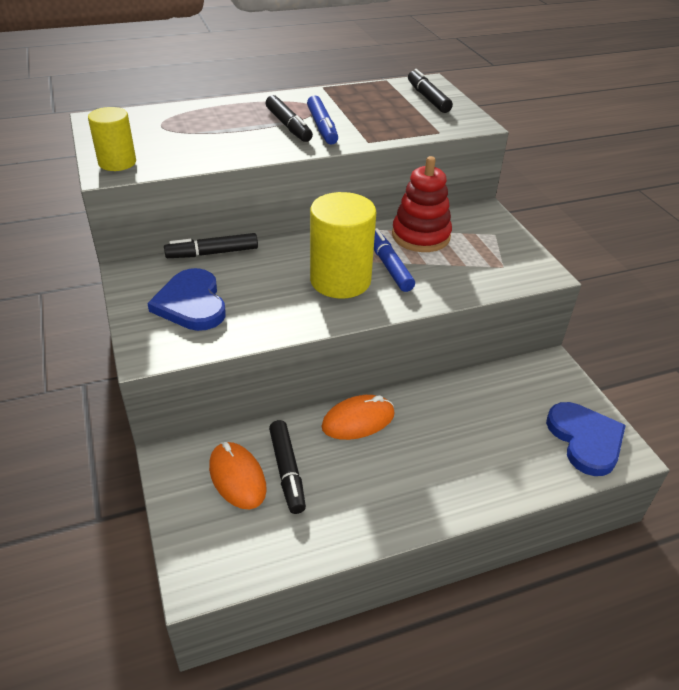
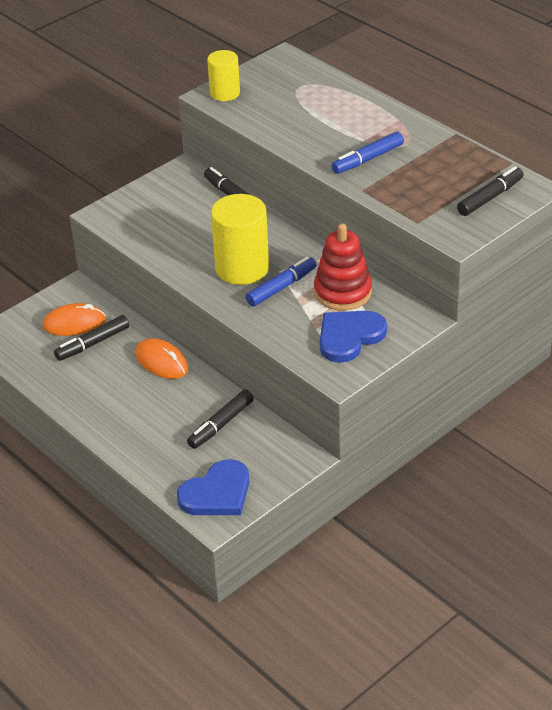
camera: 70 degrees right, 0 degrees up
blue heart [147,268,226,331] -> blue heart moved to [320,311,387,363]
orange mouse [209,442,267,509] -> orange mouse turned 45 degrees clockwise [43,303,106,336]
black marker [266,95,313,142] -> black marker moved to [187,389,254,449]

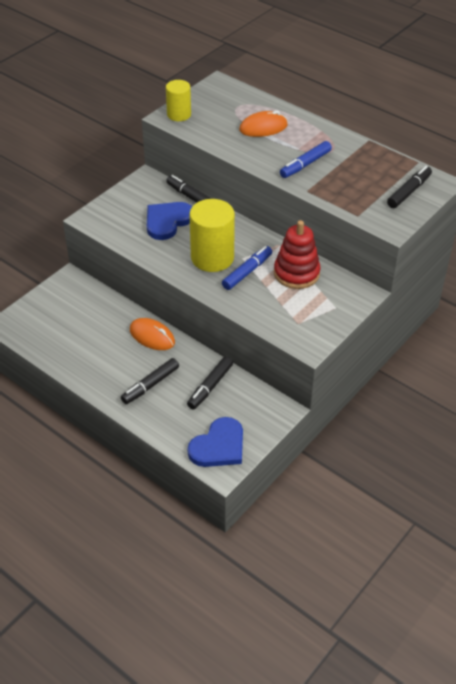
camera: 10 degrees left, 5 degrees up
orange mouse [43,303,106,336] -> orange mouse moved to [239,110,288,137]
black marker [54,315,129,361] -> black marker moved to [121,358,179,404]
blue heart [320,311,387,363] -> blue heart moved to [147,202,192,240]

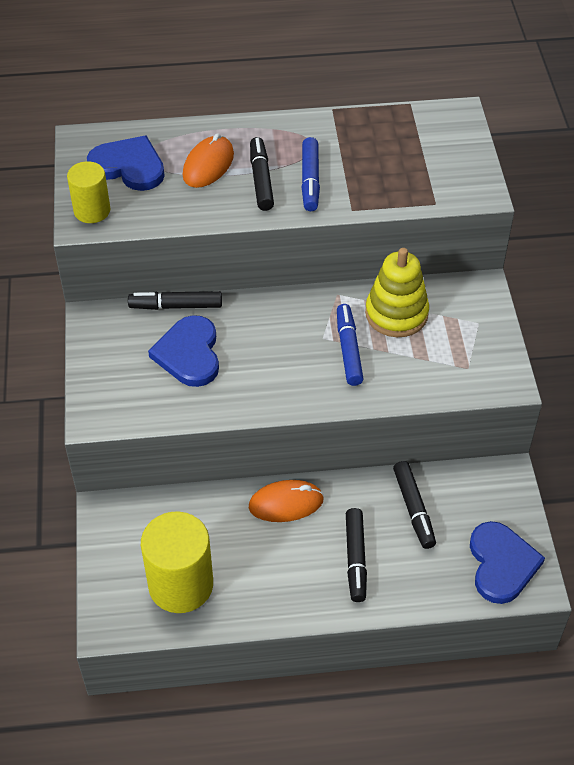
camera: 45 degrees left, 5 degrees up
yellow cylinder [189,199,235,272] -> yellow cylinder moved to [141,512,213,613]
red stacking toy [274,220,321,289] -> yellow stacking toy [365,248,429,337]
black marker [387,166,432,208] -> black marker moved to [250,137,274,211]
none -> blue heart [87,136,165,191]

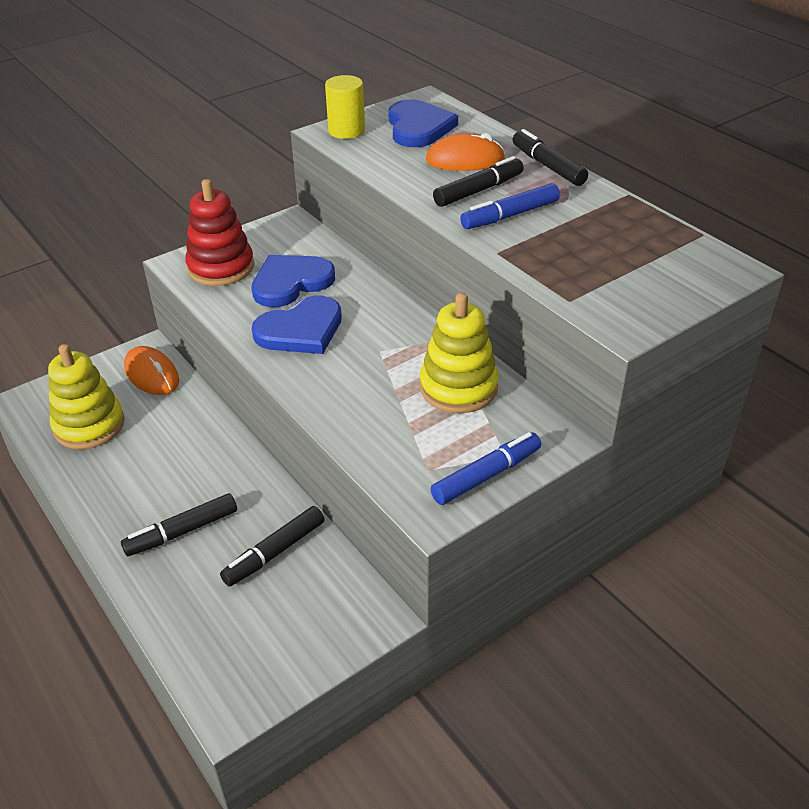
camera: 60 degrees right, 10 degrees down
black marker [128,291,222,310] -> black marker moved to [512,129,588,186]
yellow cylinder [141,512,213,613] -> yellow stacking toy [48,344,125,449]
orange mouse [249,480,324,522] -> orange mouse moved to [124,346,179,395]
blue marker [337,304,364,386] -> blue marker moved to [431,432,541,505]
blue heart [470,521,545,604] -> blue heart moved to [252,296,342,354]
none -> red stacking toy [185,179,254,286]

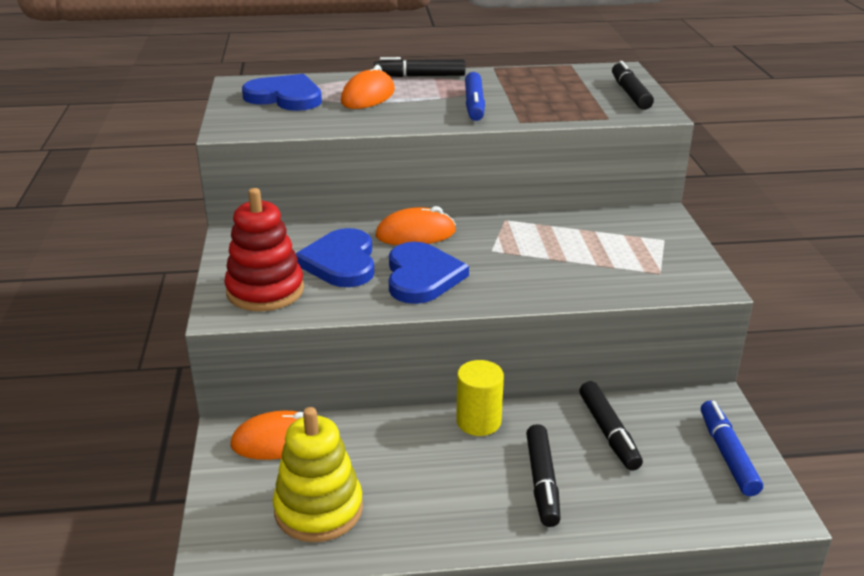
camera: 60 degrees left, 10 degrees down
yellow cylinder [325,75,365,139] -> yellow cylinder moved to [456,360,504,436]
yellow stacking toy [420,292,499,413] -> none
blue marker [431,432,541,505] -> blue marker moved to [701,401,763,496]
black marker [433,156,524,207] -> black marker moved to [612,61,654,110]
none -> orange mouse [375,206,456,245]

